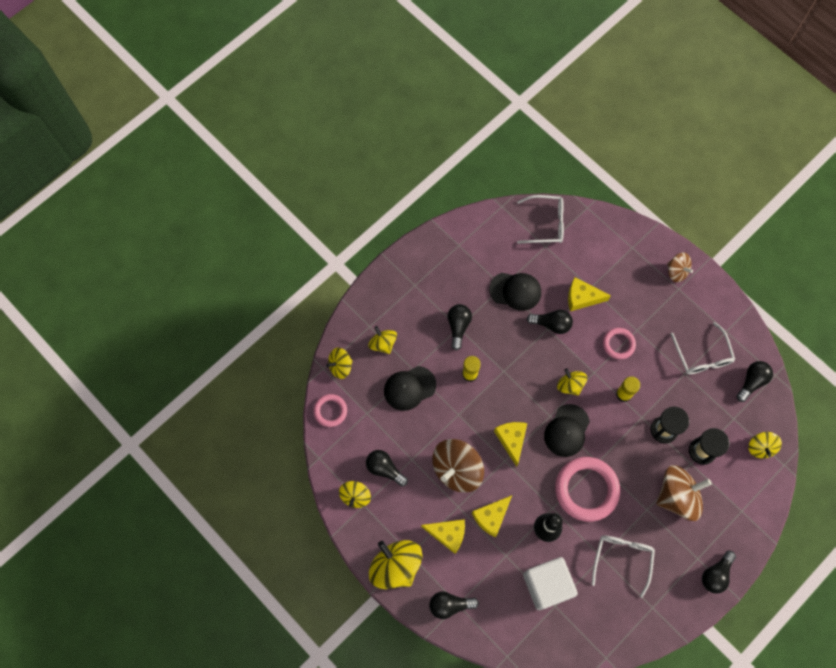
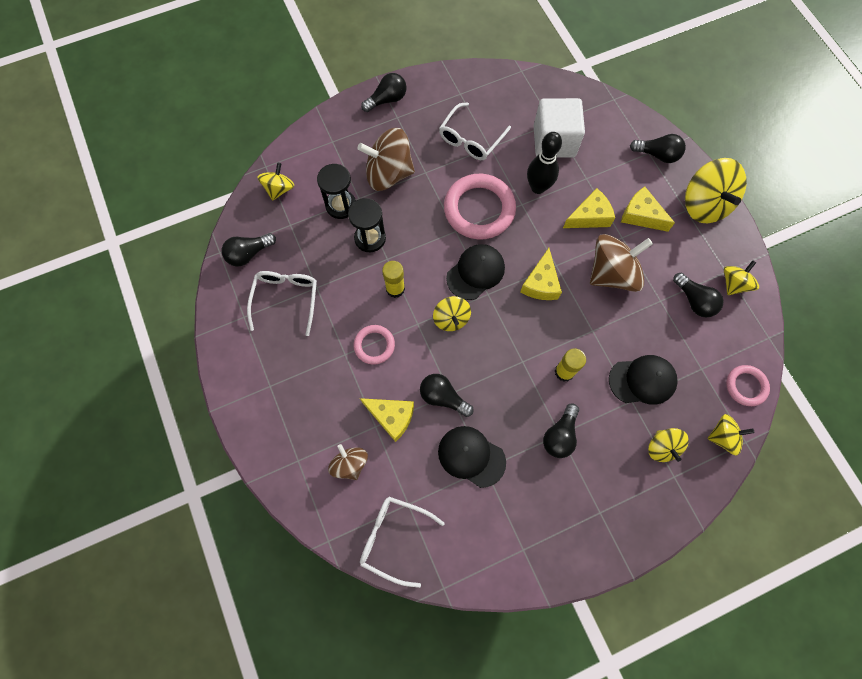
camera: 160 degrees left, 0 degrees up
brown spinning top [667,252,693,282] -> brown spinning top moved to [328,444,368,480]

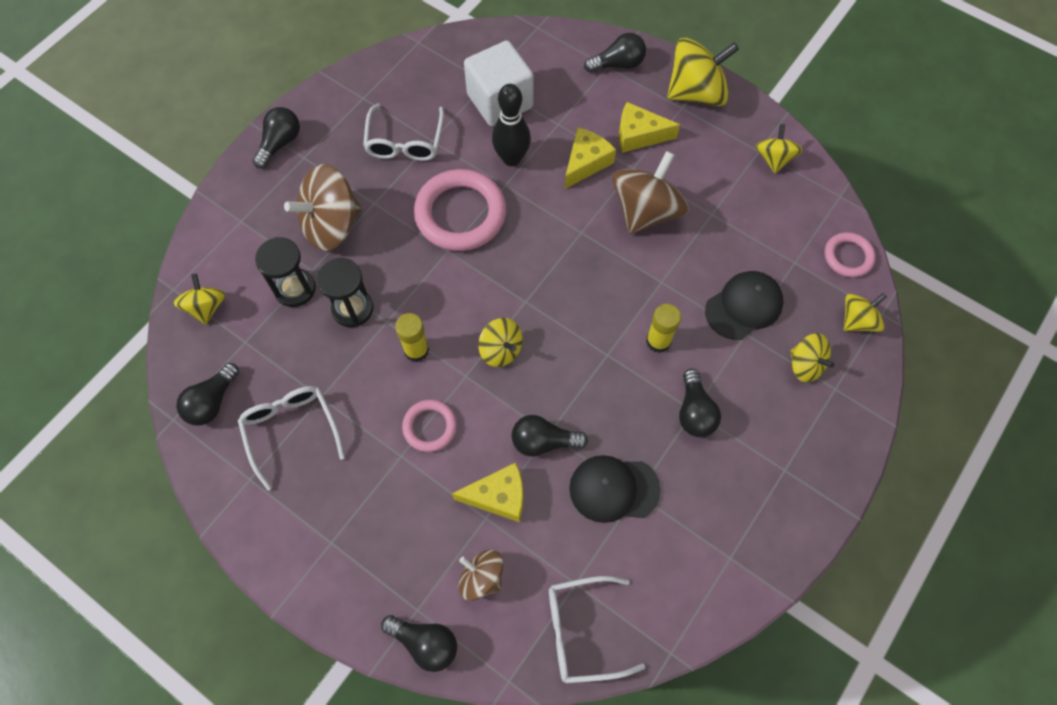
camera: 30 degrees left, 5 degrees down
black cap [446,244,505,300] -> none
yellow cheese [520,248,562,300] -> none
black light bulb [673,273,724,317] -> black light bulb moved to [381,615,457,672]
yellow spinning top [685,158,747,223] -> yellow spinning top turned 60 degrees counterclockwise [667,38,739,106]

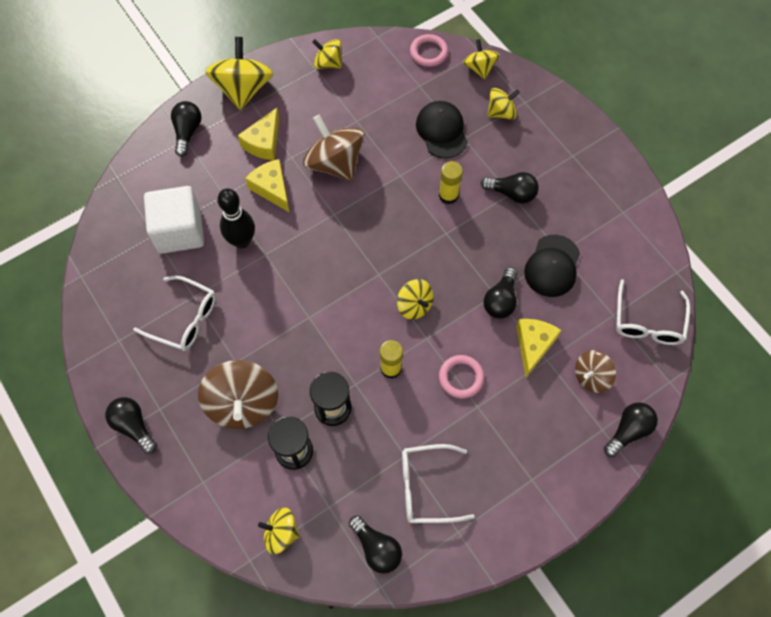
camera: 70 degrees left, 0 degrees up
pink ring [414,169,506,251] -> none
yellow spinning top [478,318,522,367] -> yellow spinning top turned 75 degrees clockwise [397,279,433,320]

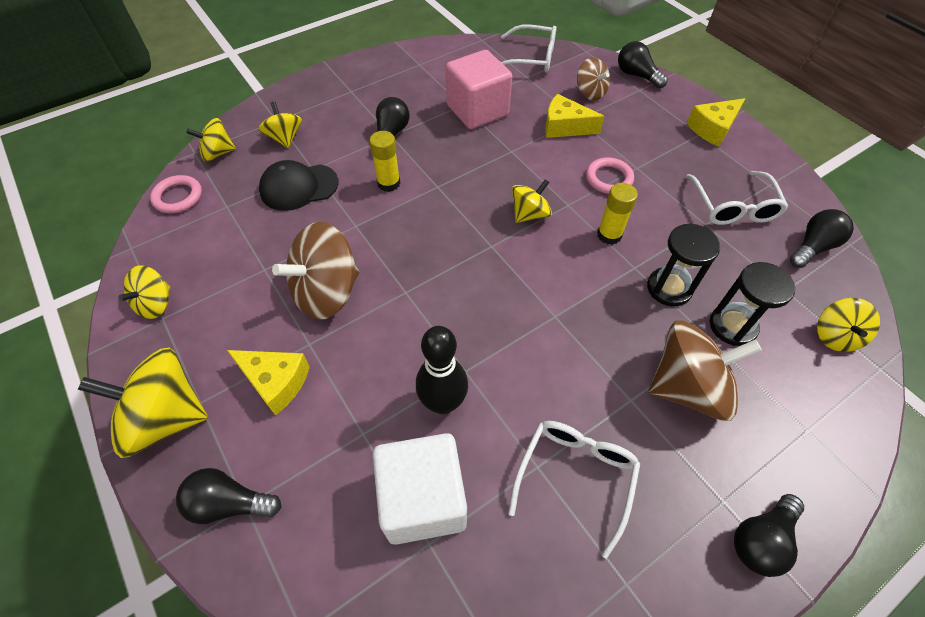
camera: 90 degrees left, 10 degrees down
yellow cheese [245,159,290,213] -> yellow cheese moved to [687,98,745,146]
black light bulb [483,267,517,319] -> none
black cap [524,235,580,297] -> pink cube [446,50,512,129]

